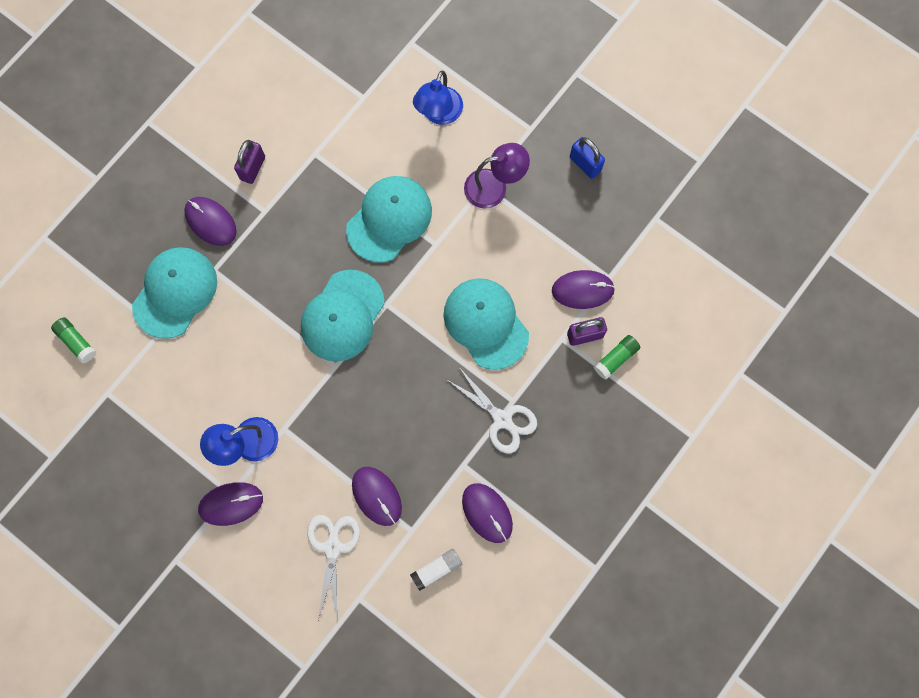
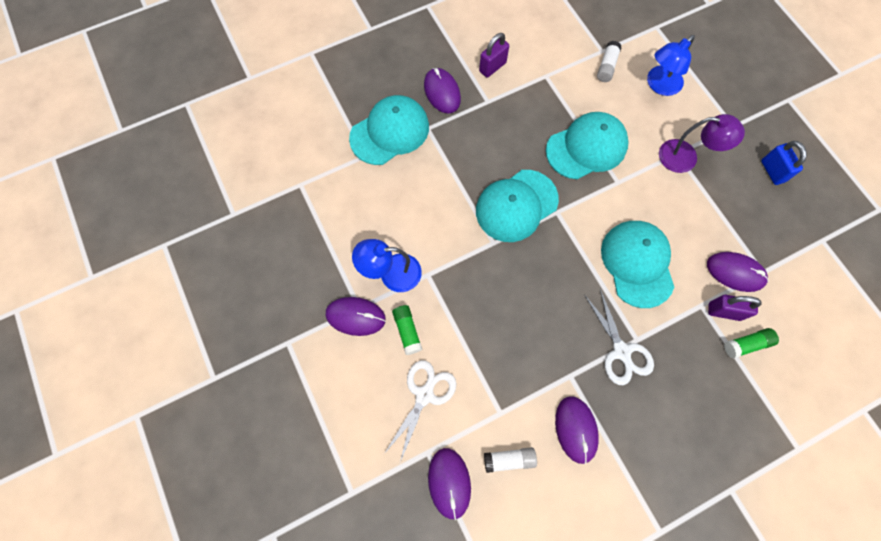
camera: 25 degrees right, 5 degrees down
green glue stick [51,318,96,363] -> green glue stick moved to [392,305,423,355]
purple mouse [352,467,402,526] -> purple mouse moved to [428,448,471,520]
none -> white glue stick [597,41,621,82]

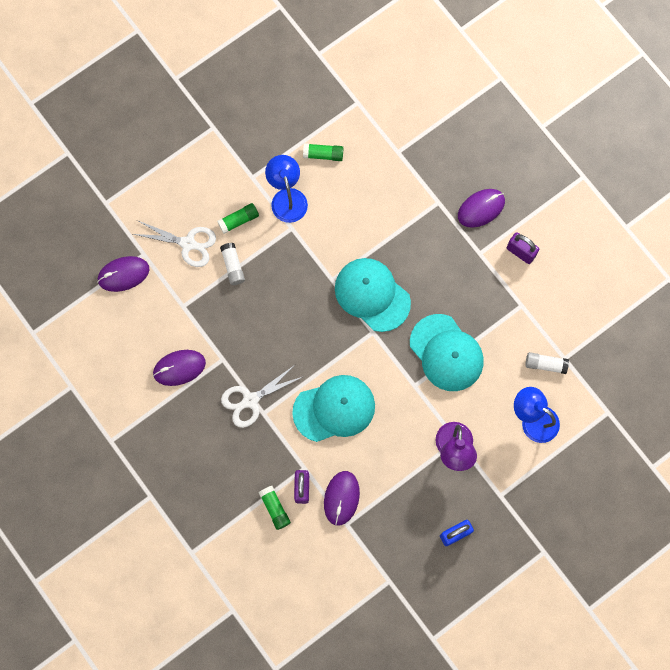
camera: 80 degrees right, 5 degrees up
purple mouse [326,297,386,336] -> none
turquoise cap [349,95,429,165] -> none
white glue stick [484,447,537,473] -> white glue stick moved to [220,243,245,285]
none -> green glue stick [303,143,343,161]

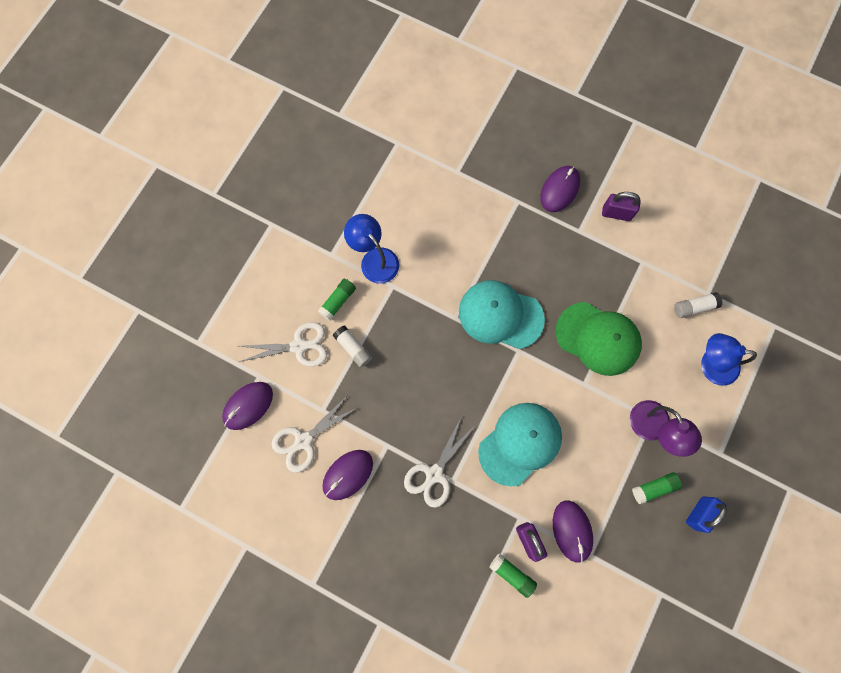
camera: 25 degrees left, 0 degrees up
green glue stick [303,143,343,161] -> green glue stick moved to [632,472,682,504]
turquoise cap [410,314,484,391] -> green cap [556,302,642,376]
none -> white scissors [272,395,358,473]

